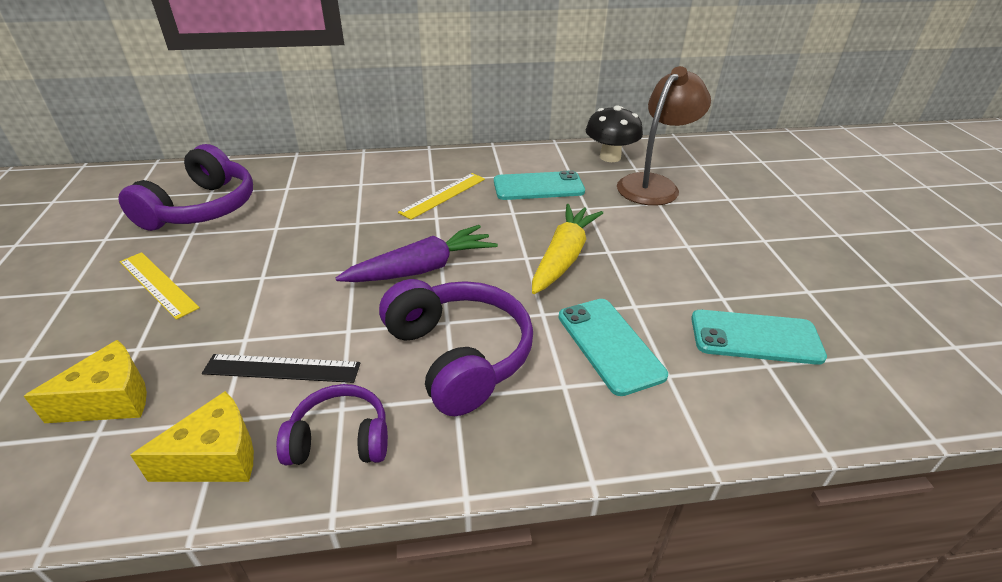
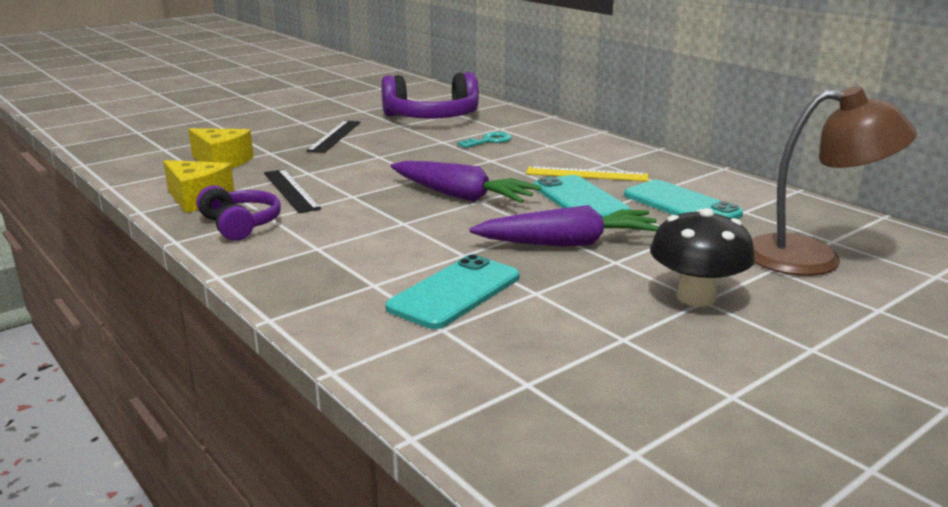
camera: 60 degrees right, 15 degrees down
yellow ruler [120,252,200,320] -> black ruler [307,121,361,153]
purple headphones [379,279,533,416] -> none
yellow carrot [532,204,603,294] -> purple carrot [470,205,659,247]
black mushroom [586,105,643,162] -> black mushroom moved to [650,208,755,307]
turquoise phone [691,310,827,365] -> turquoise phone moved to [534,175,631,218]
none -> turquoise key [457,132,512,148]

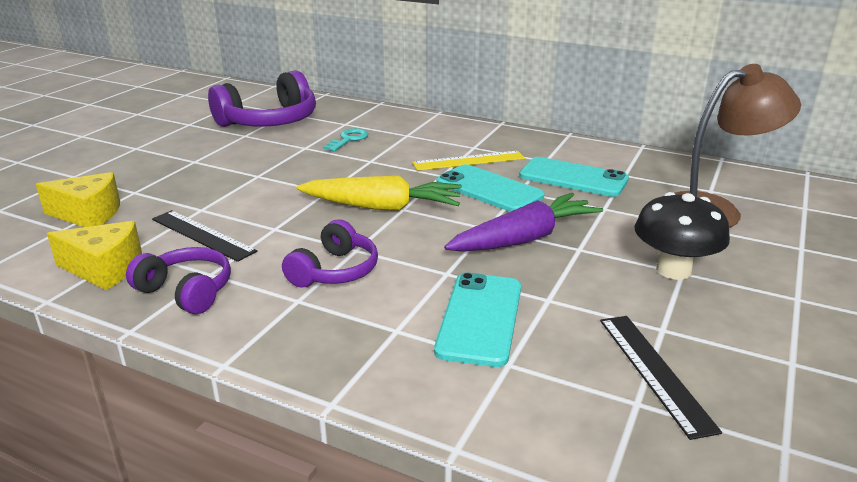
camera: 25 degrees left, 5 degrees up
black ruler [307,121,361,153] -> black ruler moved to [600,316,722,440]
purple carrot [391,161,542,203] -> yellow carrot [296,176,462,211]
none -> purple headphones [282,219,378,288]

